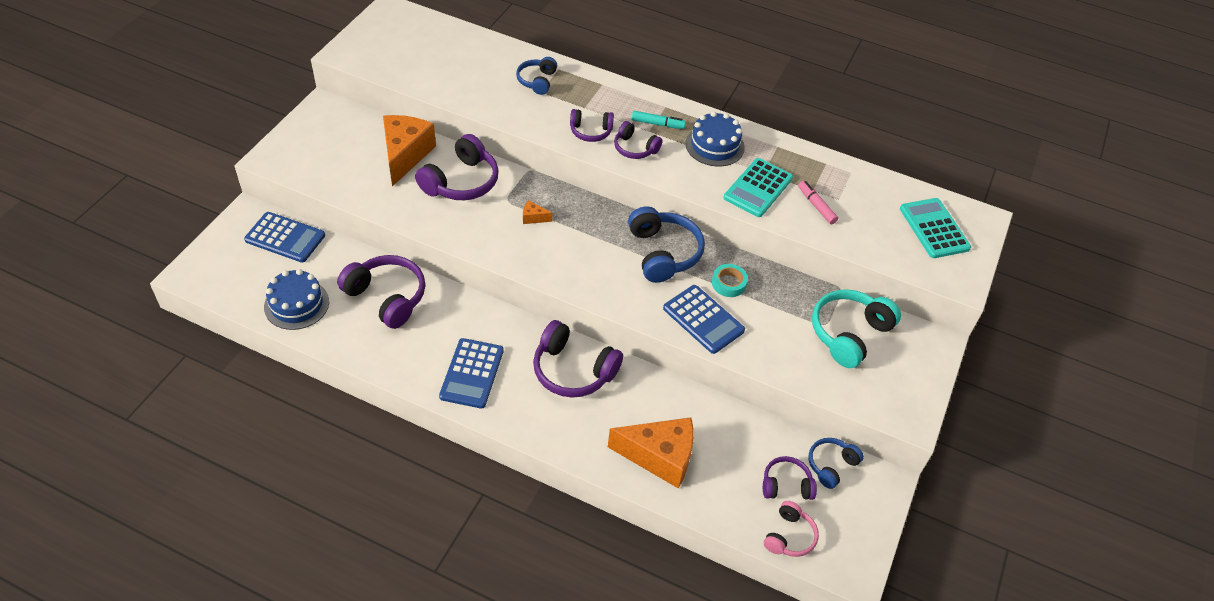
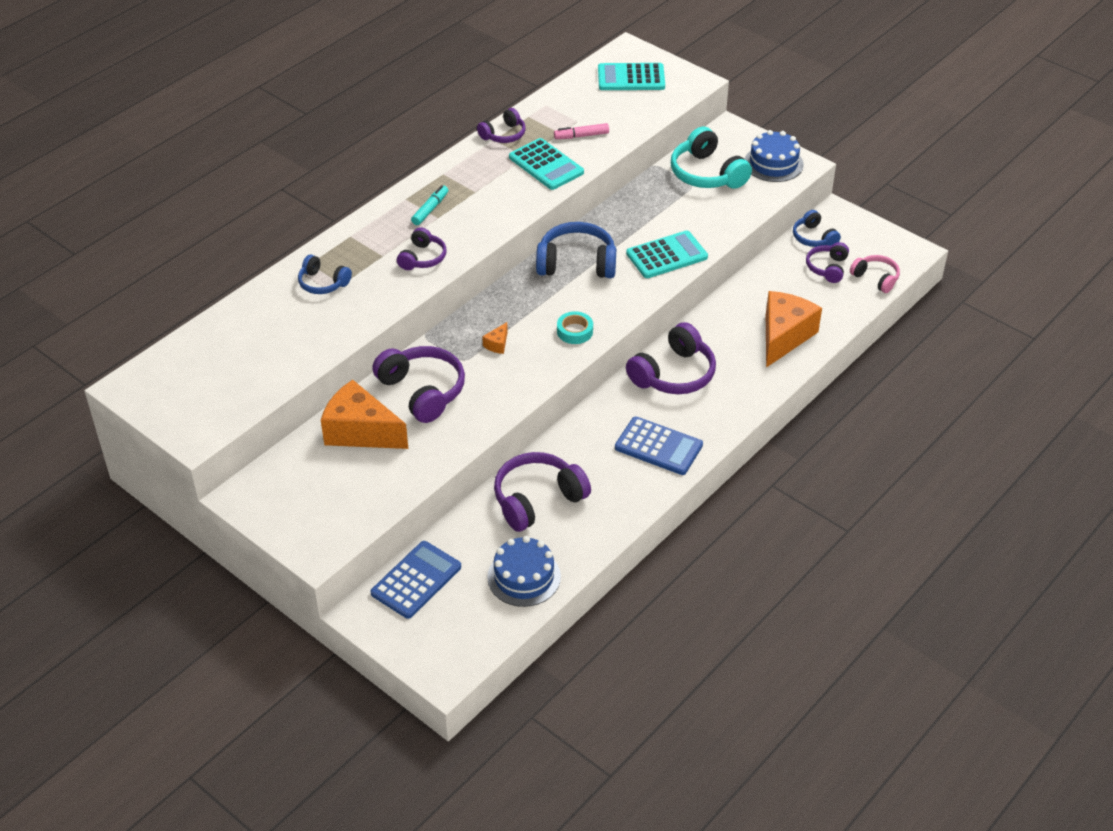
camera: 70 degrees left, 5 degrees down
purple headphones [614,121,662,159] -> purple headphones moved to [477,108,525,143]
blue calculator [663,285,745,354] -> turquoise calculator [626,230,708,278]
blue cake [685,111,745,166] -> blue cake moved to [745,130,804,182]
turquoise tape [712,264,748,297] -> turquoise tape moved to [557,311,593,344]

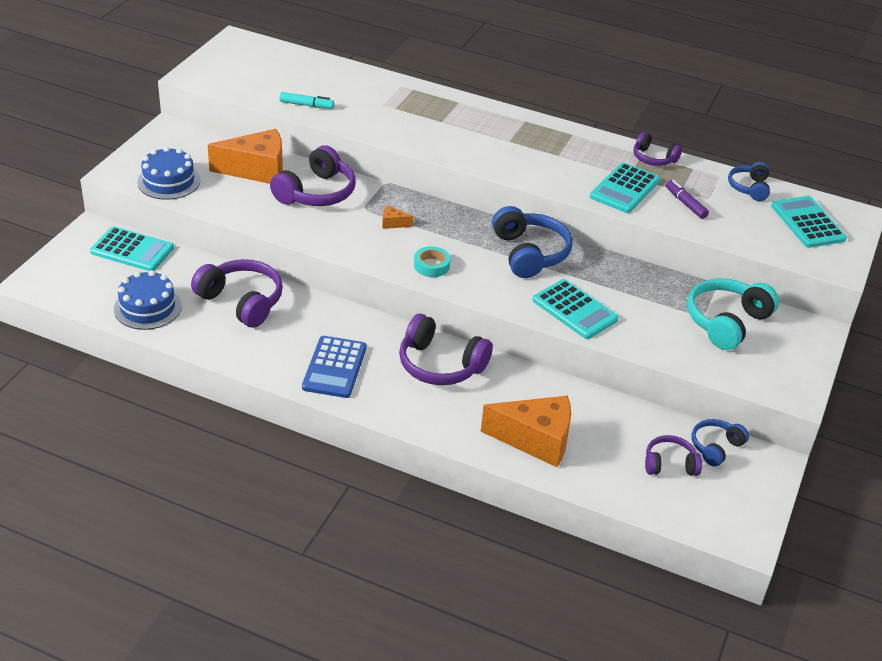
camera: 70 degrees right, 5 degrees down
blue headphones [298,255,352,294] -> blue headphones moved to [728,162,770,201]
orange cheese [321,380,408,449] -> orange cheese turned 75 degrees clockwise [208,129,283,184]
blue calculator [371,541,461,619] -> turquoise calculator [90,226,174,271]
purple headphones [397,227,446,270] -> none
turquoise marker [411,185,448,225] -> turquoise marker moved to [279,92,334,109]
pink marker [554,123,609,139] -> purple marker [666,180,709,219]
blue cake [745,130,804,182] -> blue cake moved to [137,146,200,200]
pink headphones [850,255,900,293] -> none

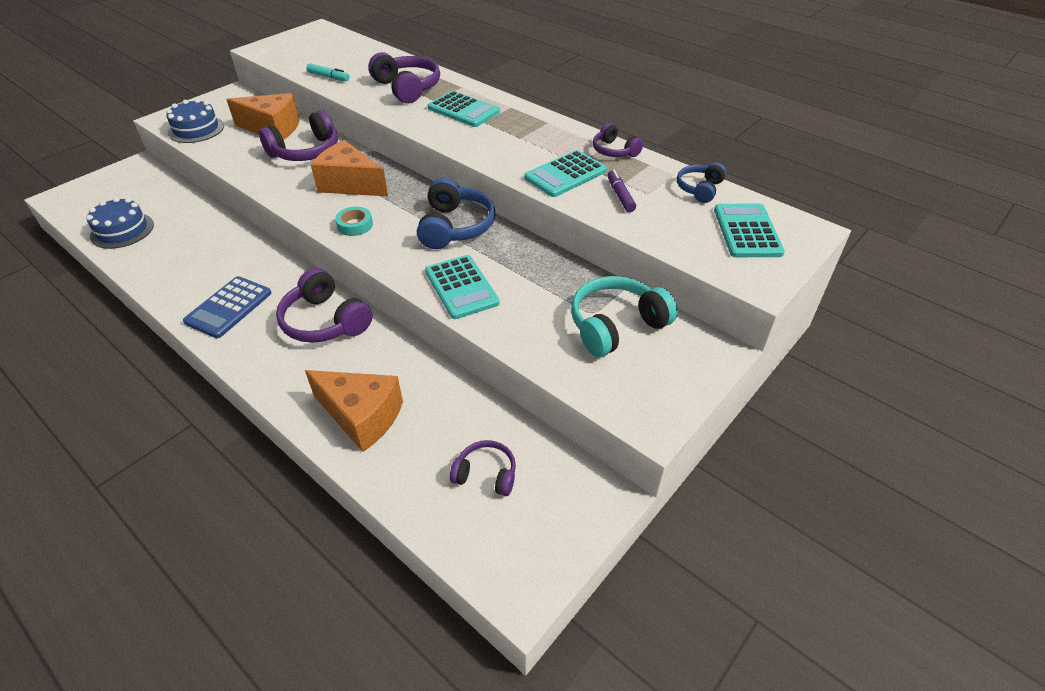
camera: 20 degrees right, 5 degrees up
turquoise calculator [90,226,174,271] -> turquoise calculator moved to [427,91,500,127]
purple headphones [191,259,283,328] -> purple headphones moved to [368,52,440,104]
orange cheese [382,205,413,229] -> orange cheese [311,140,388,196], size x2.49
blue headphones [692,419,749,467] -> none

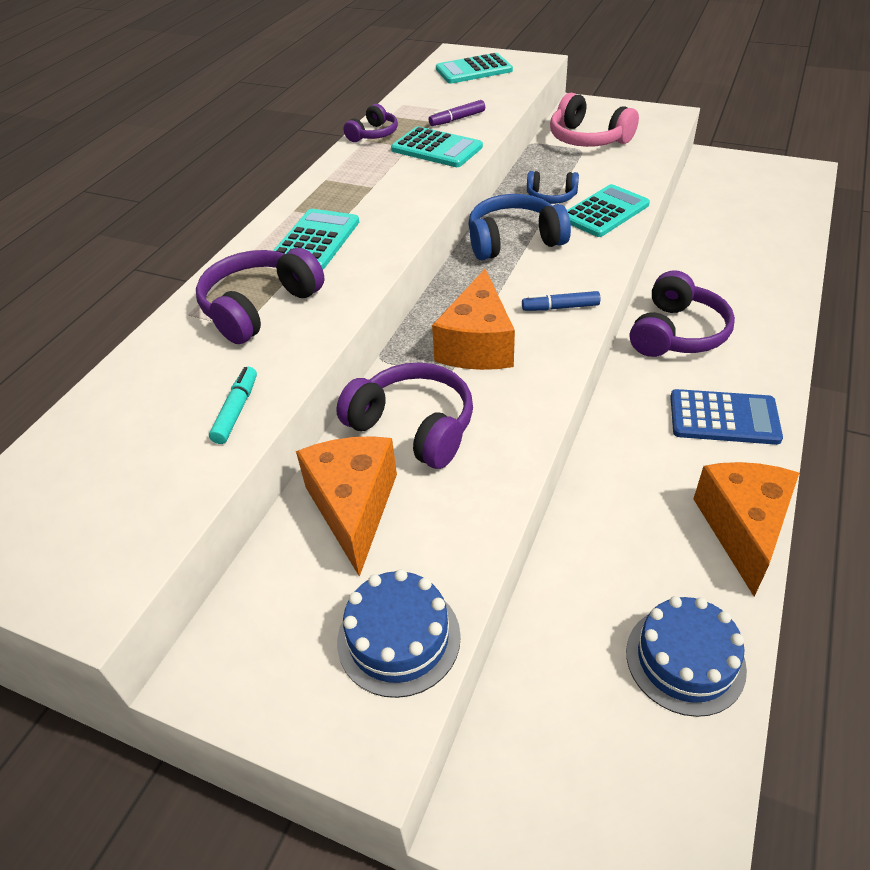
camera: 105 degrees left, 0 degrees up
orange cheese [305,370,403,452] -> orange cheese moved to [694,462,799,596]
turquoise tape [335,207,373,236] -> blue marker [522,291,600,311]
purple headphones [450,440,516,496] -> none
turquoise headphones [571,276,678,357] -> pink headphones [550,93,639,147]
blue headphones [677,163,727,203] -> blue headphones moved to [527,171,579,204]

